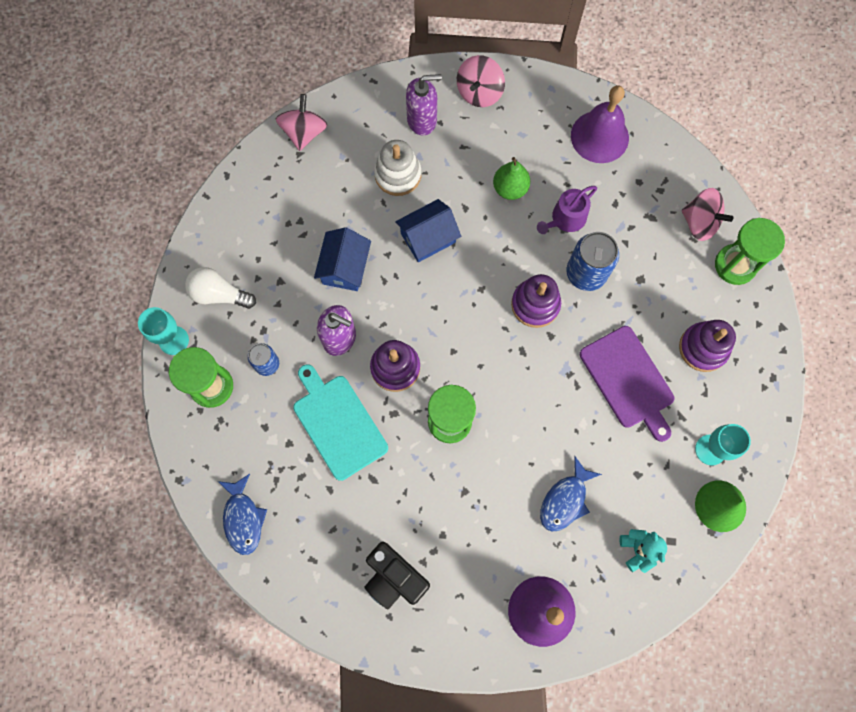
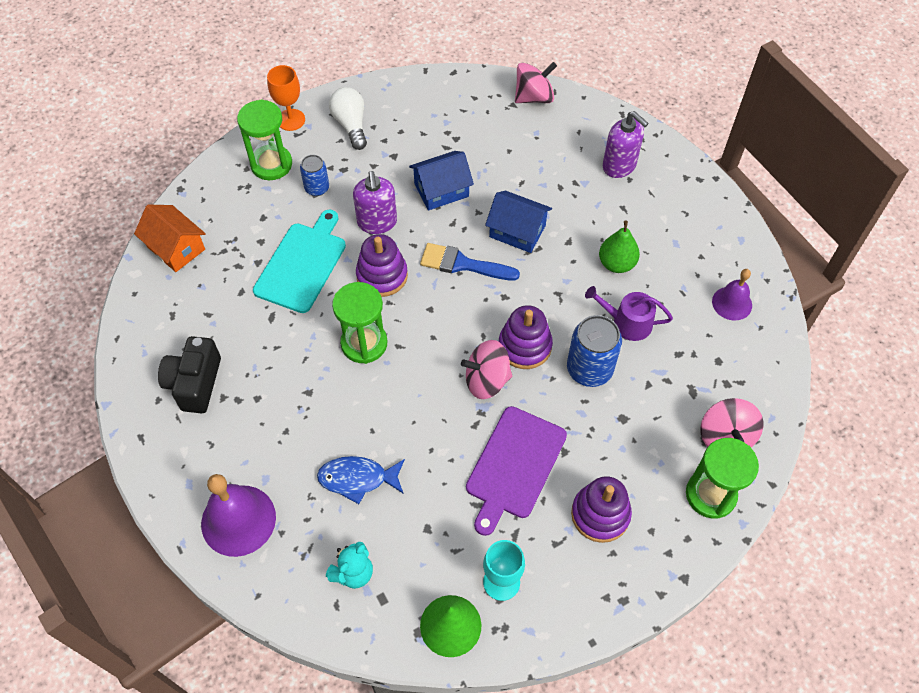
camera: 55 degrees right, 15 degrees down
turquoise goblet [138,307,189,355] -> orange goblet [267,65,305,131]
blue fish [218,474,267,555] -> orange house [134,204,206,272]
white stacking toy [374,140,421,196] -> none
pink spinning top [457,55,505,107] -> pink spinning top moved to [461,340,512,399]
purple bell [571,86,629,163] -> purple bell [712,269,752,321], size x0.61
none -> blue brush [420,243,520,281]

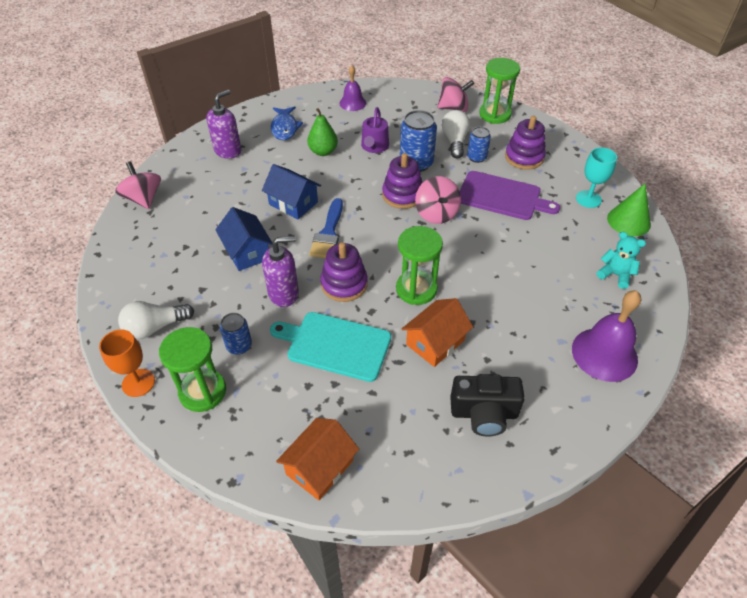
camera: 95 degrees left, 10 degrees down
blue fish [317,456,405,504] -> blue fish moved to [271,106,303,140]
blue house [485,191,552,253] -> blue house turned 75 degrees counterclockwise [262,164,321,219]
none -> orange house [402,298,473,367]
none -> white light bulb [441,110,470,158]
none -> blue can [467,127,491,163]

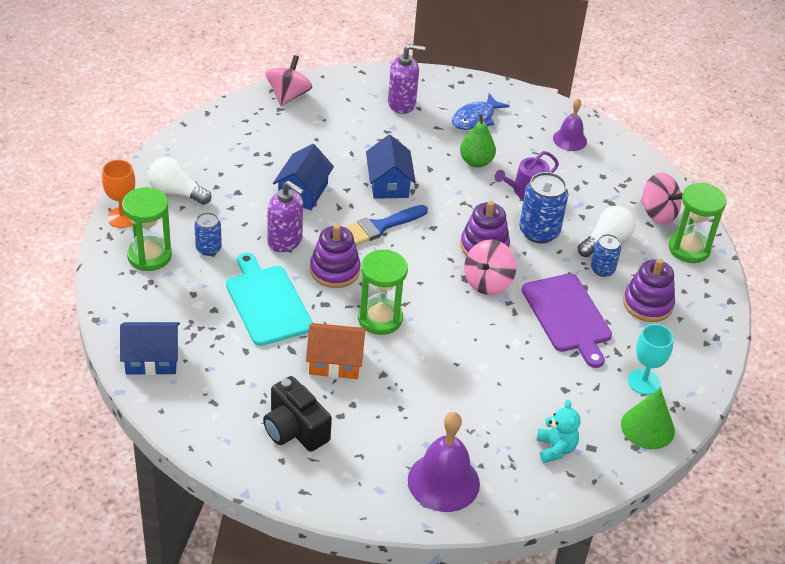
camera: 45 degrees right, 5 degrees down
orange house [276,418,359,500] -> blue house [120,322,180,375]

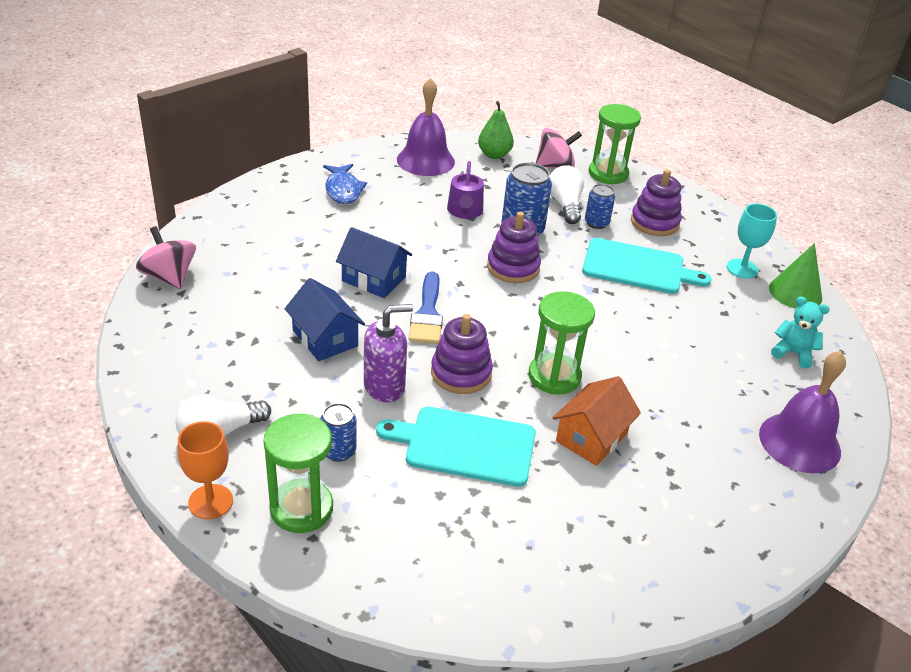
camera: 55 degrees left, 5 degrees down
blue house [120,322,180,375] -> none
black camera [263,376,332,452] -> none
purple soap dispenser [388,44,426,114] -> none
green pear [460,114,496,168] -> green pear moved to [478,101,514,159]
pink spinning top [464,240,516,295] -> none
purple cutting board [522,273,612,368] -> turquoise cutting board [582,238,712,294]
purple bell [553,99,587,151] -> purple bell [397,78,455,176], size x1.65

